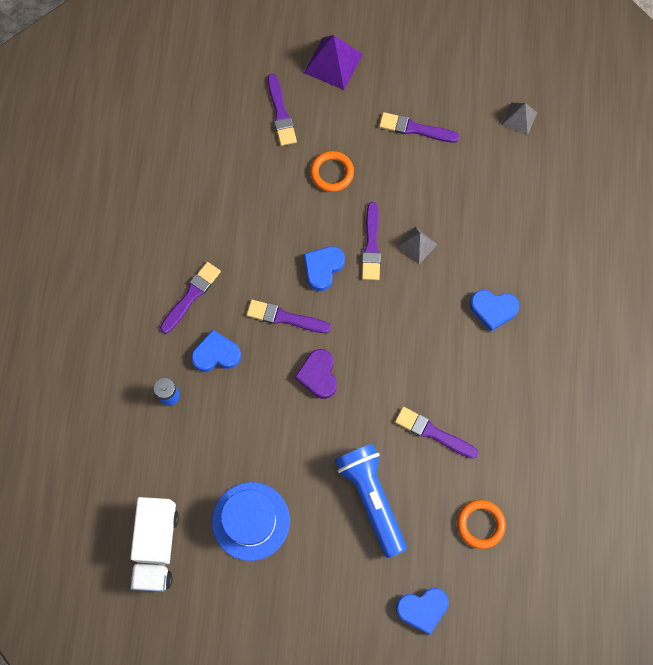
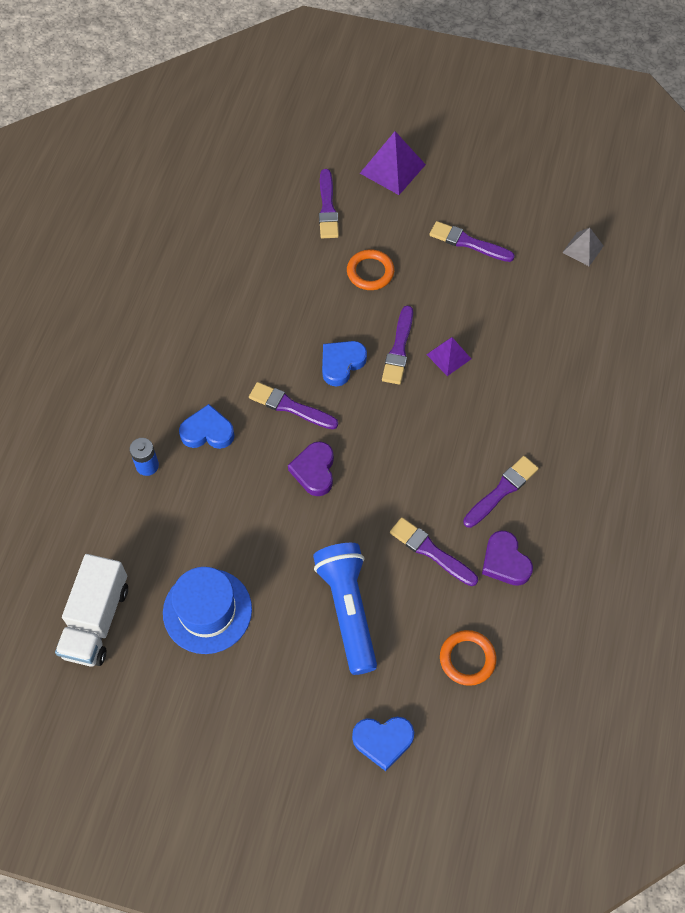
camera: 10 degrees right, 10 degrees down
purple brush [160,262,221,334] -> purple brush moved to [463,456,539,528]
grey pyramid [397,227,438,264] -> purple pyramid [426,337,471,376]
blue heart [470,290,519,332] -> none
none -> purple heart [482,531,533,586]

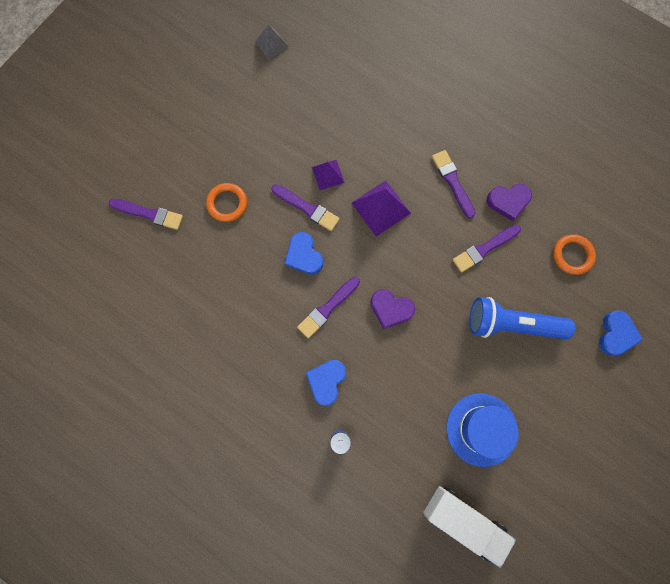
camera: 70 degrees left, 15 degrees up
purple pyramid [360,131,426,195] -> purple pyramid moved to [352,180,411,236]
purple brush [430,221,515,262] -> none

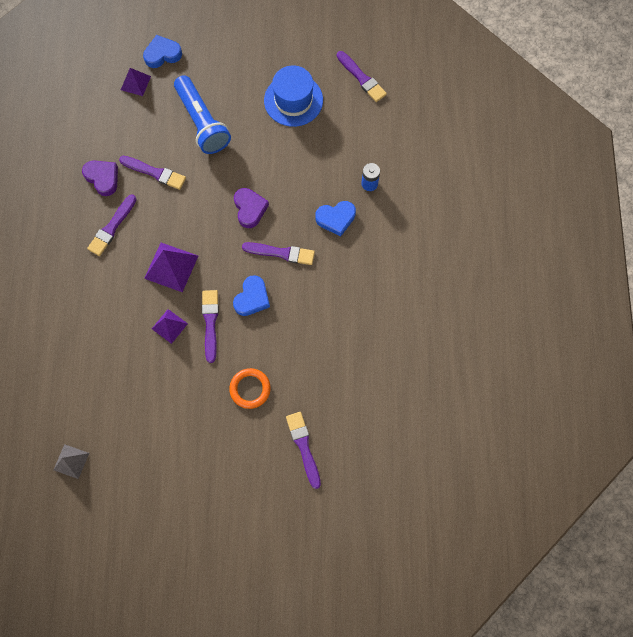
camera: 125 degrees left, 5 degrees down
white truck [423,486,516,568] -> purple brush [337,51,387,102]
orange ring [553,234,596,275] -> none
none -> purple pyramid [121,68,151,96]

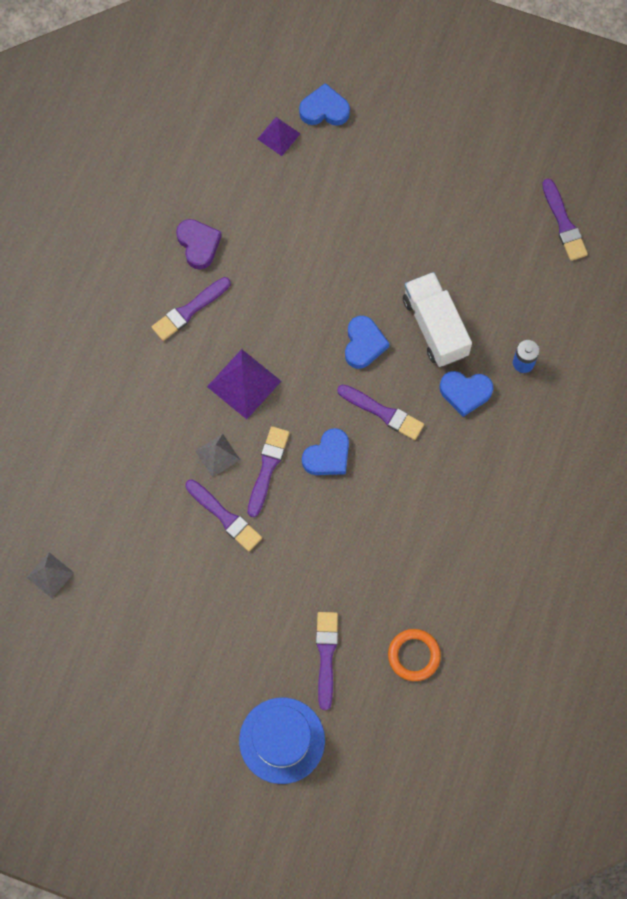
camera: 20 degrees right, 0 degrees up
purple brush [119,156,186,190] -> purple brush moved to [185,479,262,551]
purple pyramid [152,309,188,344] -> grey pyramid [195,434,240,477]
blue flashlight [174,75,231,154] -> none
orange ring [229,368,271,409] -> orange ring moved to [388,629,441,681]
purple heart [234,188,269,228] -> blue heart [345,316,390,369]
blue hat [264,65,323,127] -> blue hat moved to [239,697,325,784]
none -> white truck [403,272,472,367]

